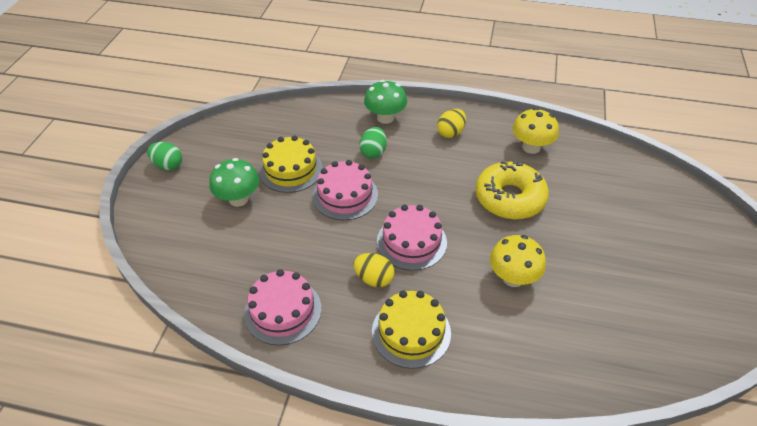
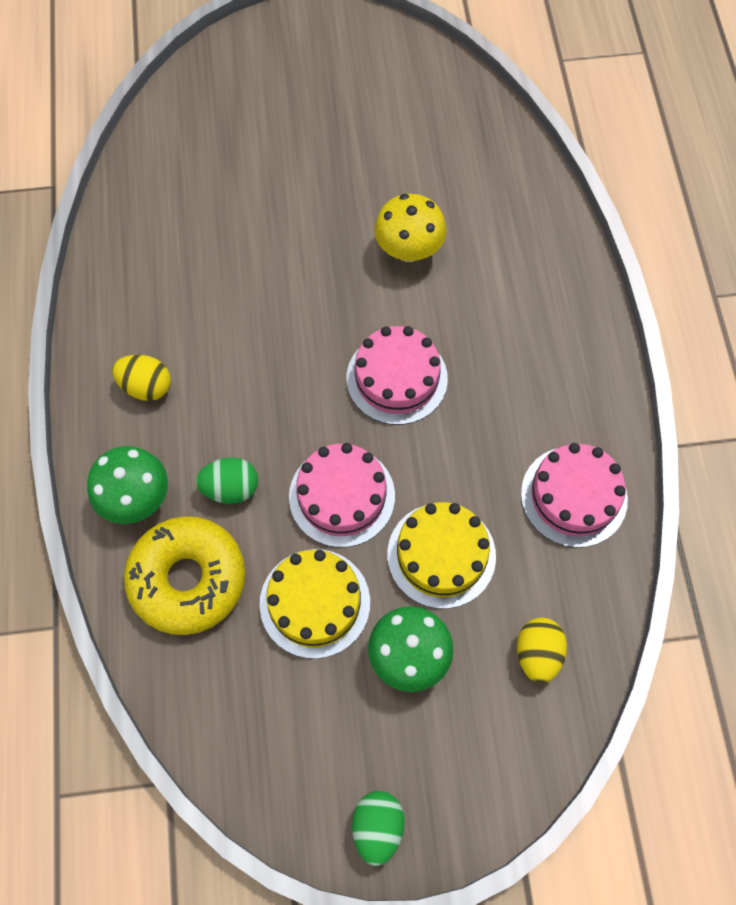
camera: 110 degrees left, 20 degrees up
yellow egg [353,253,394,287] -> yellow egg moved to [517,617,567,684]
yellow cake [372,290,451,369] -> yellow cake moved to [387,502,496,609]
yellow donut [476,160,549,219] -> yellow donut moved to [124,516,245,635]
yellow mushroom [512,108,559,154] -> none

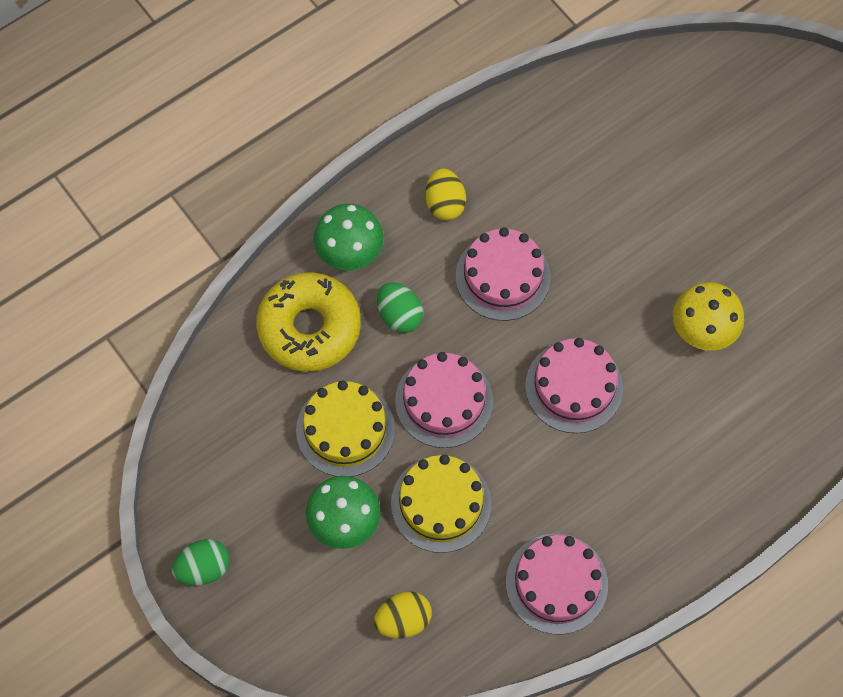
camera: 60 degrees right, 0 degrees up
none -> pink cake [456,227,551,321]

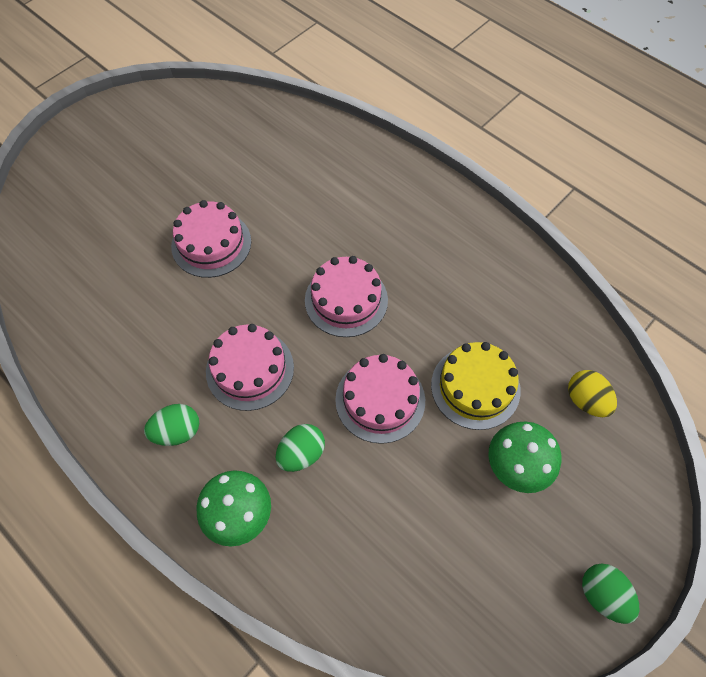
camera: 100 degrees left, 5 degrees down
yellow donut [256,272,361,372] -> none
yellow cake [296,380,395,477] -> none
yellow egg [426,168,466,221] -> green egg [144,404,199,446]
pink cake [506,534,608,634] -> pink cake moved to [171,200,251,278]
yellow mushroom [673,282,744,351] -> none

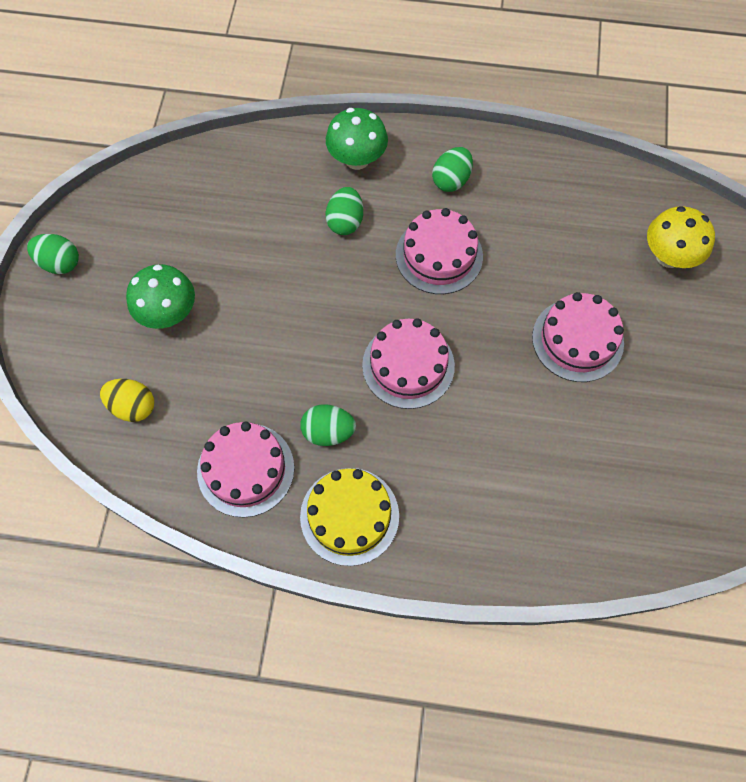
camera: 145 degrees right, 5 degrees up
pink cake [335,354,425,444] -> pink cake moved to [197,422,294,518]
yellow cake [431,342,521,430] -> yellow cake moved to [300,468,399,566]
none -> green egg [300,404,356,446]
none -> yellow mushroom [647,206,715,268]

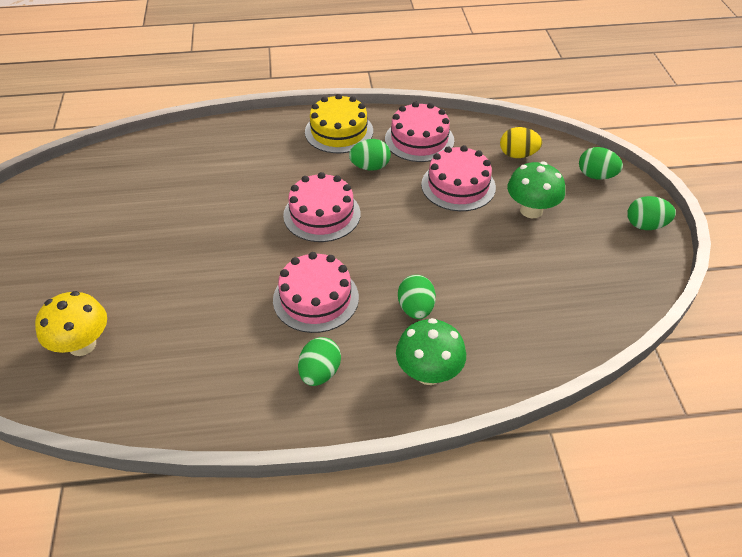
camera: 165 degrees right, 20 degrees down
pink cake [532,292,624,382] -> pink cake moved to [421,145,496,211]
none -> green egg [579,147,623,180]

